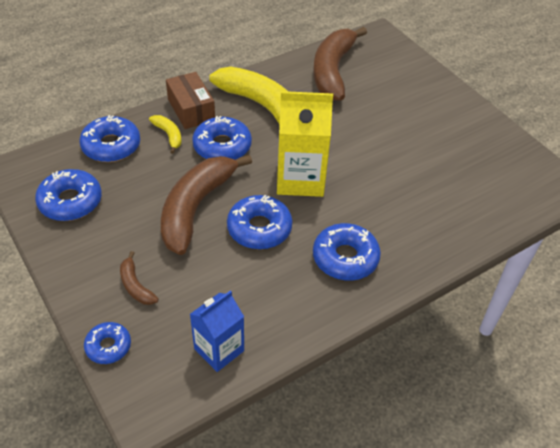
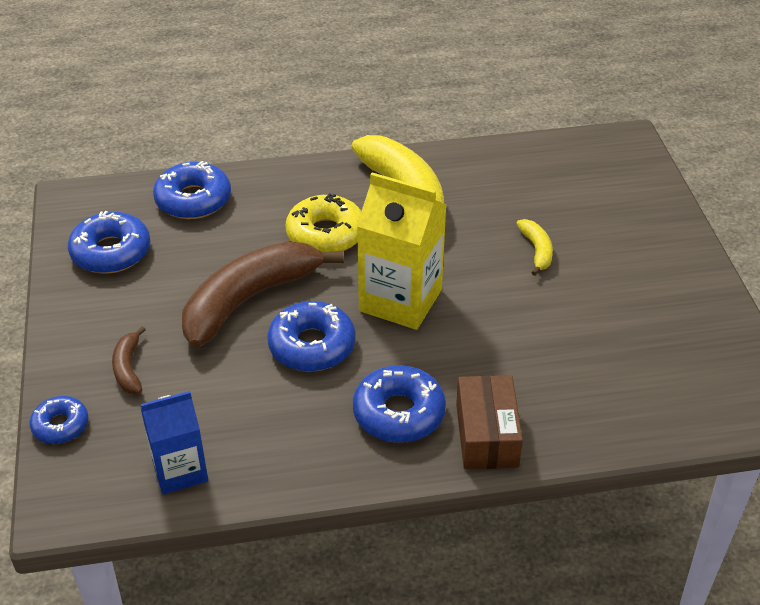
camera: 25 degrees right, 5 degrees down
yellow banana [149,115,182,154] -> yellow banana moved to [516,219,553,276]
brown box [166,72,215,129] -> brown box moved to [456,375,523,469]
blue donut [192,116,252,160] -> yellow donut [285,193,361,252]
brown banana [313,27,367,101] -> none

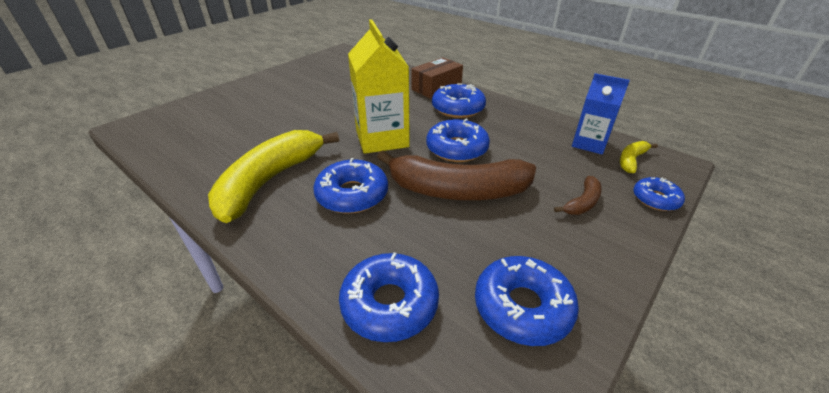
camera: 130 degrees left, 5 degrees down
yellow donut [285,193,361,252] -> blue donut [313,158,388,214]
yellow banana [516,219,553,276] -> yellow banana moved to [620,141,658,173]

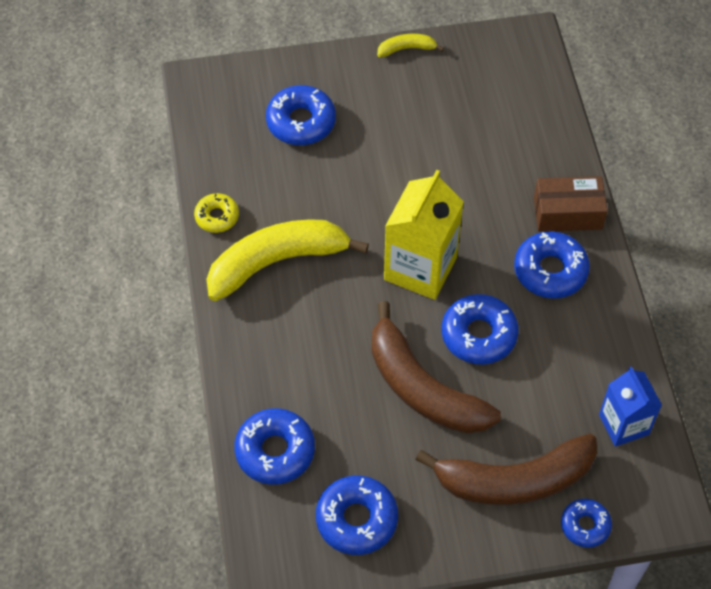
camera: 40 degrees right, 20 degrees up
blue donut [313,158,388,214] -> blue donut moved to [266,85,336,145]
brown banana [554,176,602,215] -> brown banana [415,434,597,505], size x2.27
yellow banana [620,141,658,173] -> yellow banana moved to [377,34,444,57]
none -> yellow donut [194,193,239,233]

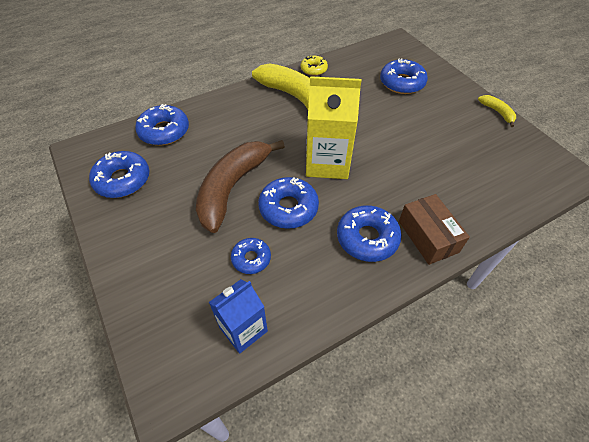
camera: 70 degrees right, 5 degrees down
brown banana [415,434,597,505] -> none
blue donut [561,499,612,548] -> blue donut moved to [231,238,271,274]

